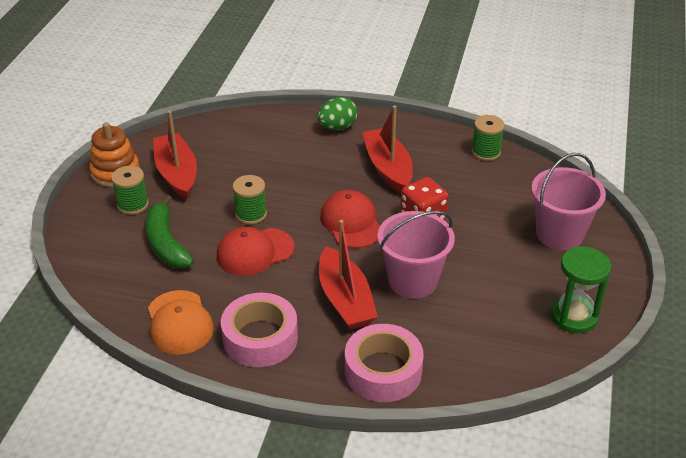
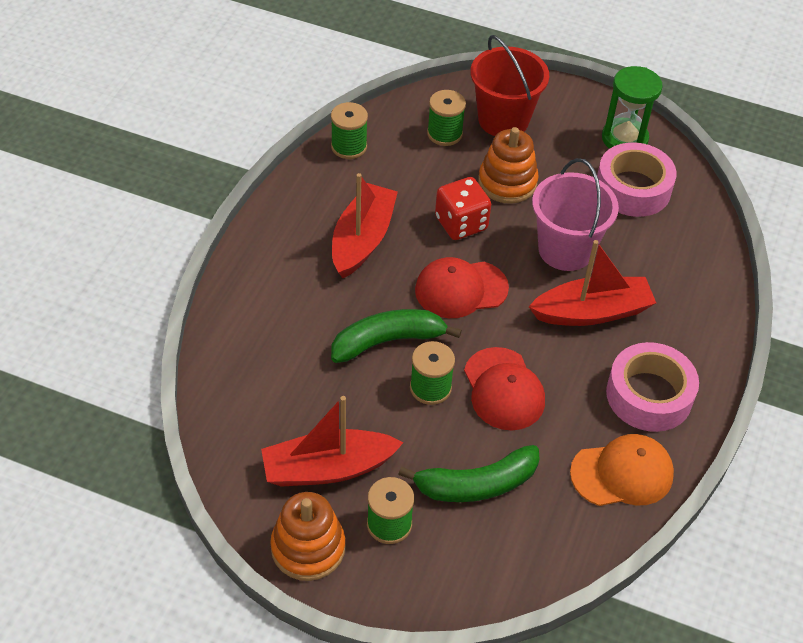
camera: 85 degrees left, 10 degrees up
green egg [317,97,358,130] -> none
pink tape [345,324,424,402] -> pink tape moved to [597,142,677,217]
red boat [362,105,413,193] -> red boat turned 120 degrees clockwise [332,173,398,278]
pink bucket [531,153,606,250] -> red bucket [470,35,549,136]
none -> green banana [331,309,462,363]
none -> green spool [427,90,466,146]
none -> orange stacking toy [478,127,539,204]

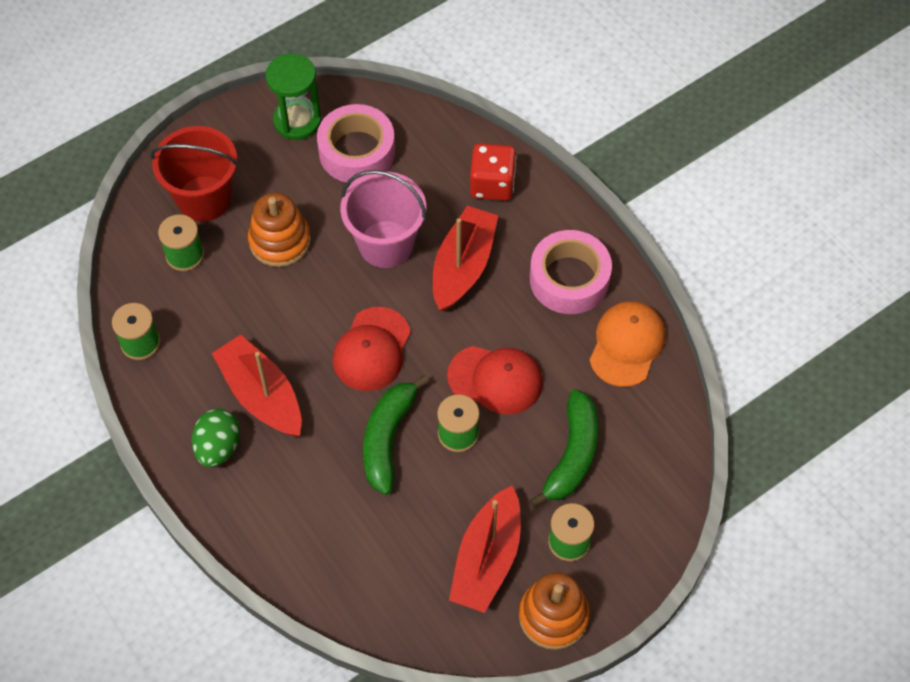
camera: 55 degrees left, 10 degrees up
red dice [435,177,491,240] -> red dice moved to [470,143,516,201]
none -> green egg [192,409,240,467]

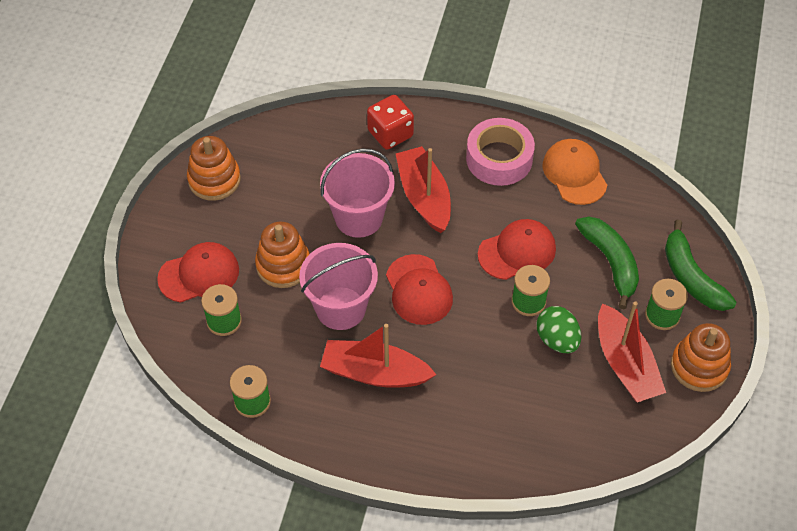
camera: 40 degrees left, 5 degrees down
red bucket [150,126,239,222] -> red cap [157,242,239,303]
green egg [192,409,240,467] -> green egg moved to [536,306,581,353]
green hourglass [265,53,322,140] -> orange stacking toy [187,136,241,201]
pink tape [317,104,395,183] -> none
green banana [363,375,430,495] -> green banana moved to [665,220,737,311]
none -> pink bucket [299,243,378,330]

